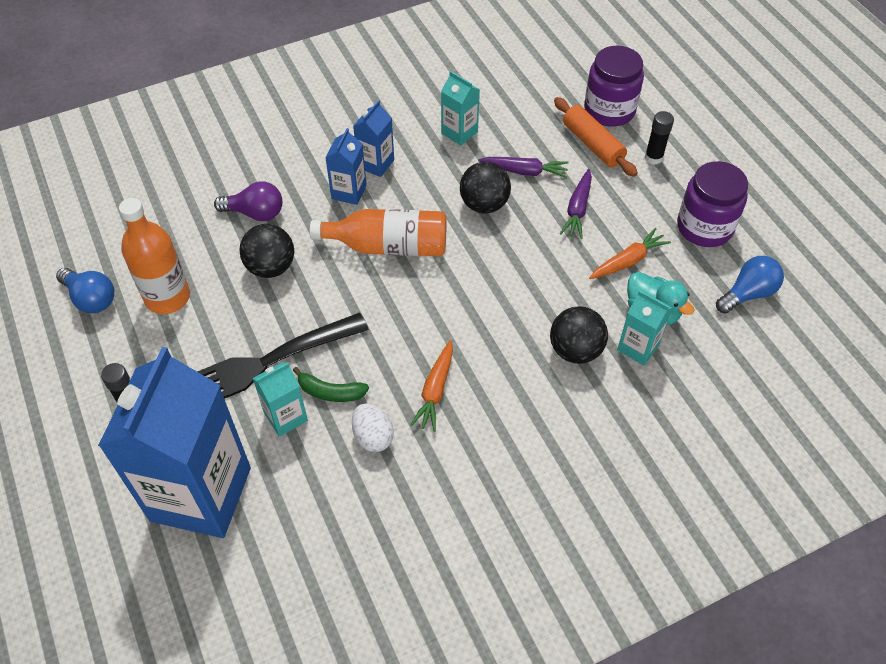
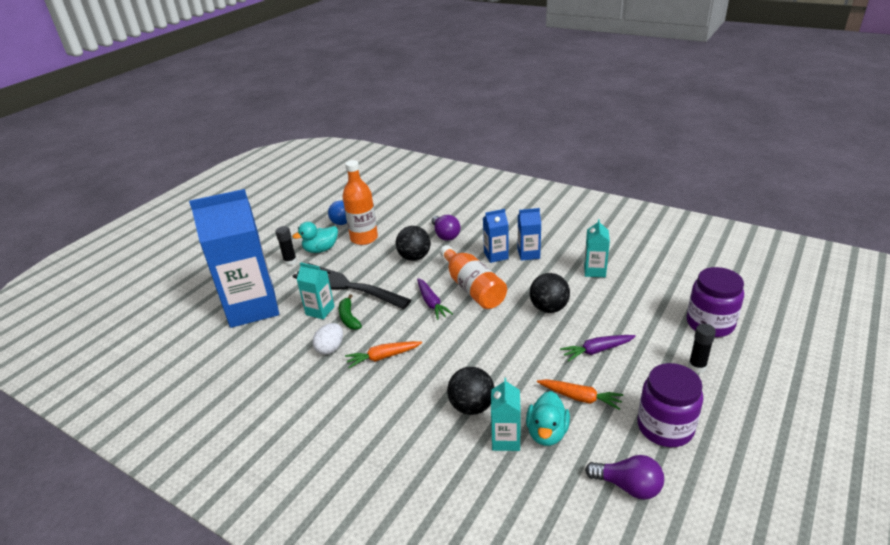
camera: 60 degrees right, 20 degrees down
purple carrot [478,157,569,178] -> purple carrot moved to [417,278,453,320]
orange rolling pin [554,97,638,177] -> none
blue light bulb [716,256,784,314] -> purple light bulb [585,455,664,500]
none -> turquoise duck [292,222,338,253]

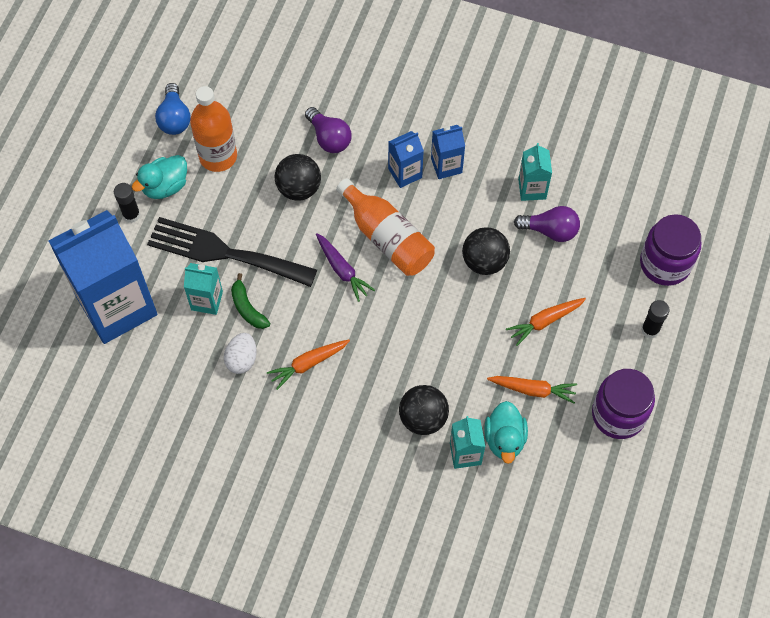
camera: 15 degrees left, 30 degrees up
purple carrot [560,335,636,362] -> orange carrot [506,298,586,346]
purple light bulb [585,455,664,500] -> purple light bulb moved to [514,206,580,242]

